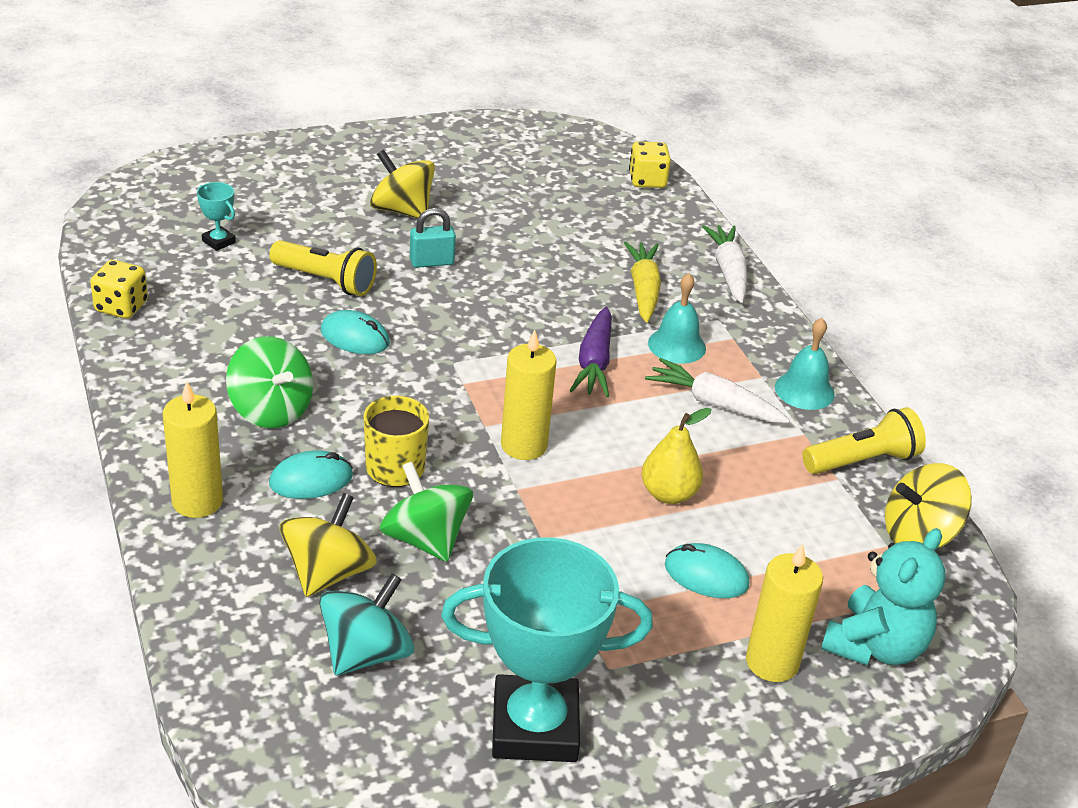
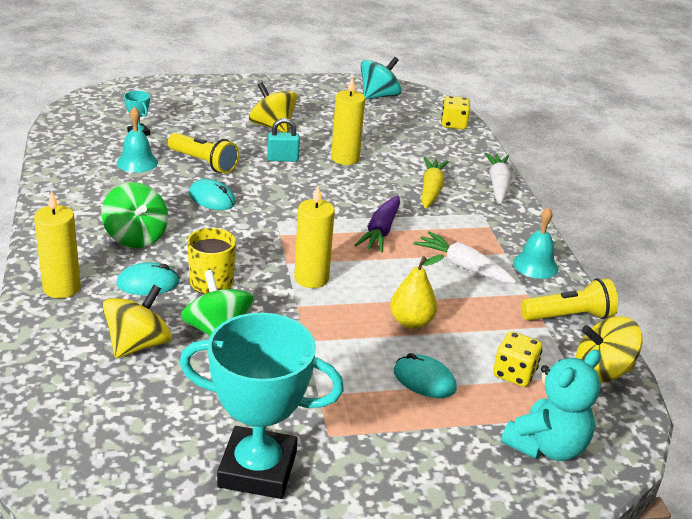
camera: 10 degrees right, 5 degrees down
yellow dice [90,260,148,319] -> yellow dice moved to [493,331,542,387]
turquoise spinning top [319,573,414,676] -> turquoise spinning top moved to [361,57,402,100]
turquoise bell [648,273,706,364] -> turquoise bell moved to [116,106,158,173]
yellow candle [746,544,823,682] -> yellow candle moved to [331,77,365,165]

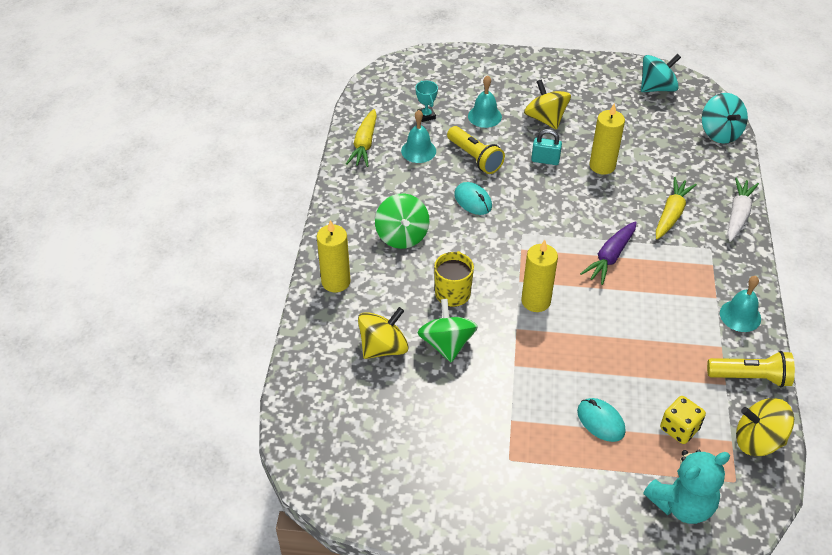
camera: 20 degrees right, 15 degrees up
turquoise mouse [116,262,180,295] -> none
turquoise trophy [179,313,344,499] -> none
yellow pear [390,255,444,329] -> none
white carrot [413,231,517,283] -> none
yellow dice [441,96,470,130] -> turquoise spinning top [702,93,748,144]
none -> yellow carrot [346,109,377,167]
none -> turquoise bell [468,75,502,128]

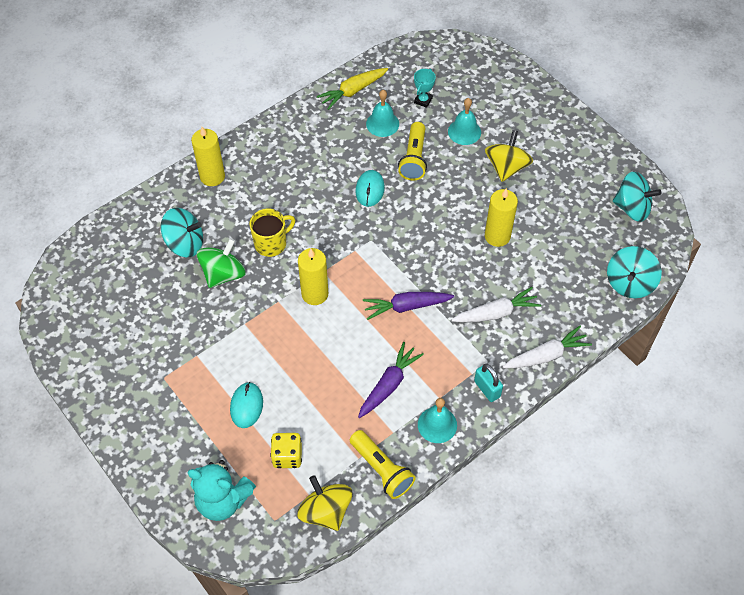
camera: 45 degrees right, 10 degrees up
yellow spinning top [358,307,408,359] -> turquoise spinning top [161,208,203,257]
green spinning top [375,193,429,249] -> none
turquoise padlock [531,129,562,165] -> turquoise padlock moved to [474,364,503,402]
yellow carrot [656,177,697,239] -> white carrot [451,287,541,322]
none -> purple carrot [358,342,424,418]

